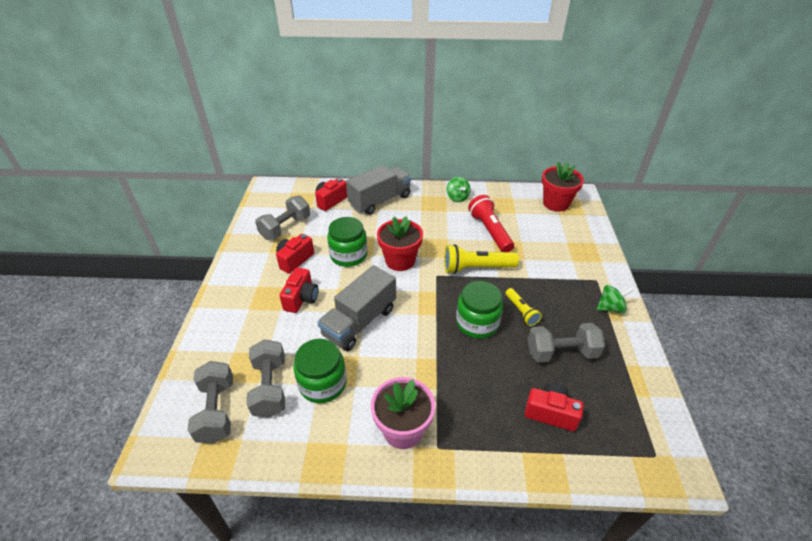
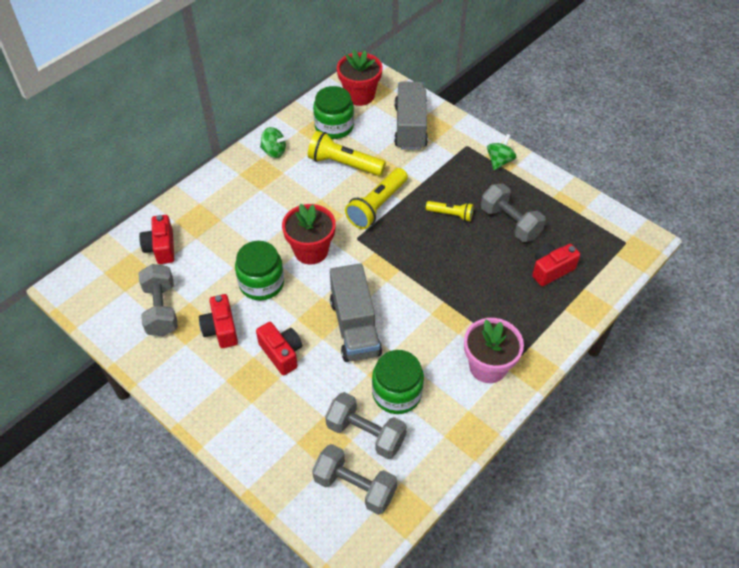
camera: 50 degrees left, 10 degrees up
grey truck [346,165,411,215] -> grey truck moved to [394,82,428,150]
green jar [456,281,503,339] -> green jar moved to [313,86,354,139]
red flashlight [468,195,514,252] -> yellow flashlight [308,131,386,176]
grey dumbbell [528,323,605,363] -> grey dumbbell turned 75 degrees counterclockwise [481,184,546,242]

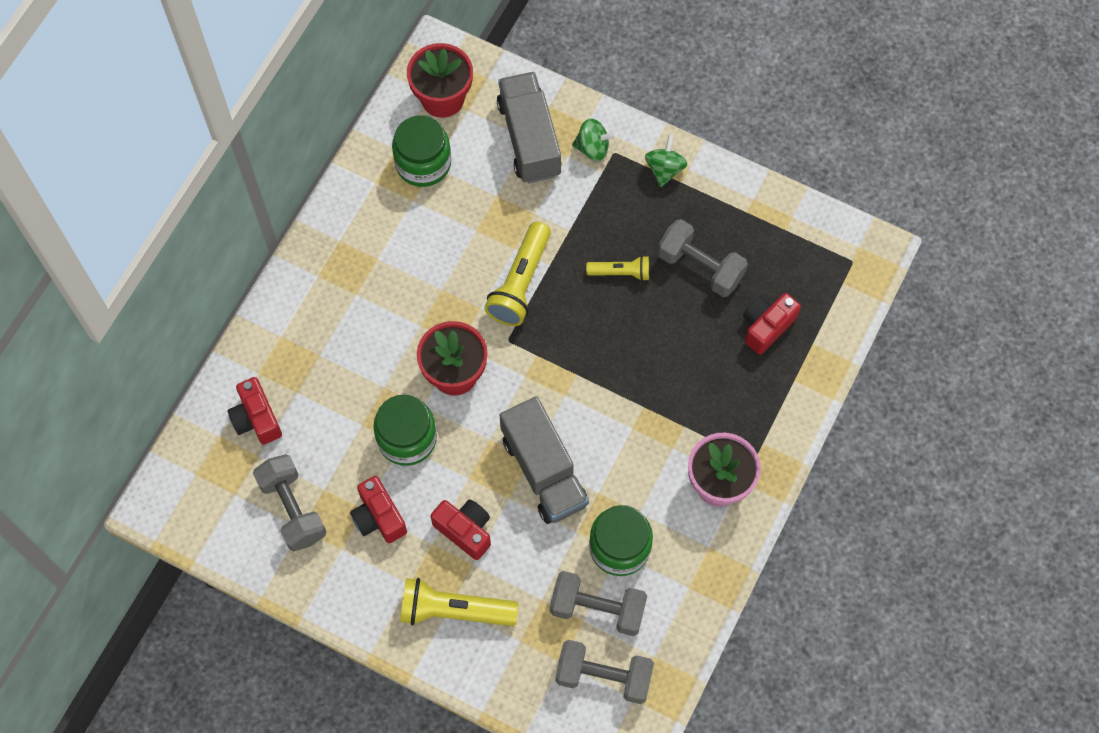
camera: 15 degrees left, 15 degrees up
green spinning top [260,127,287,158] -> green spinning top moved to [572,118,617,161]
yellow flashlight [308,131,386,176] -> yellow flashlight moved to [400,578,518,626]

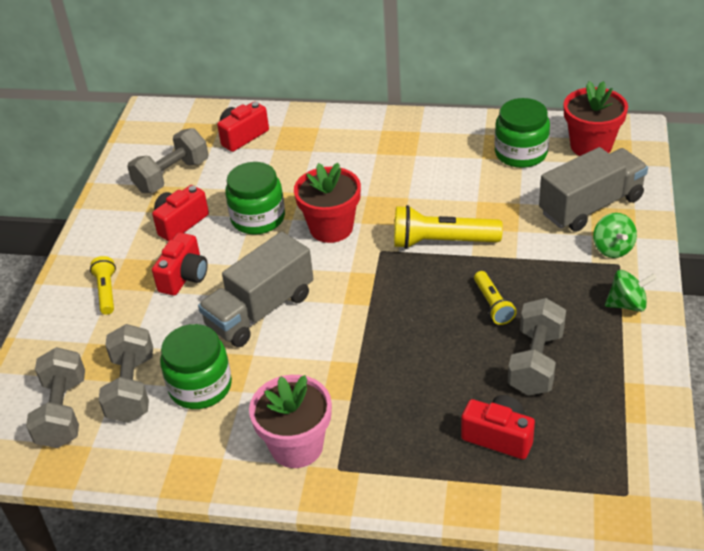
camera: 75 degrees right, 25 degrees down
yellow flashlight [400,578,518,626] -> yellow flashlight [90,256,116,315], size x0.58

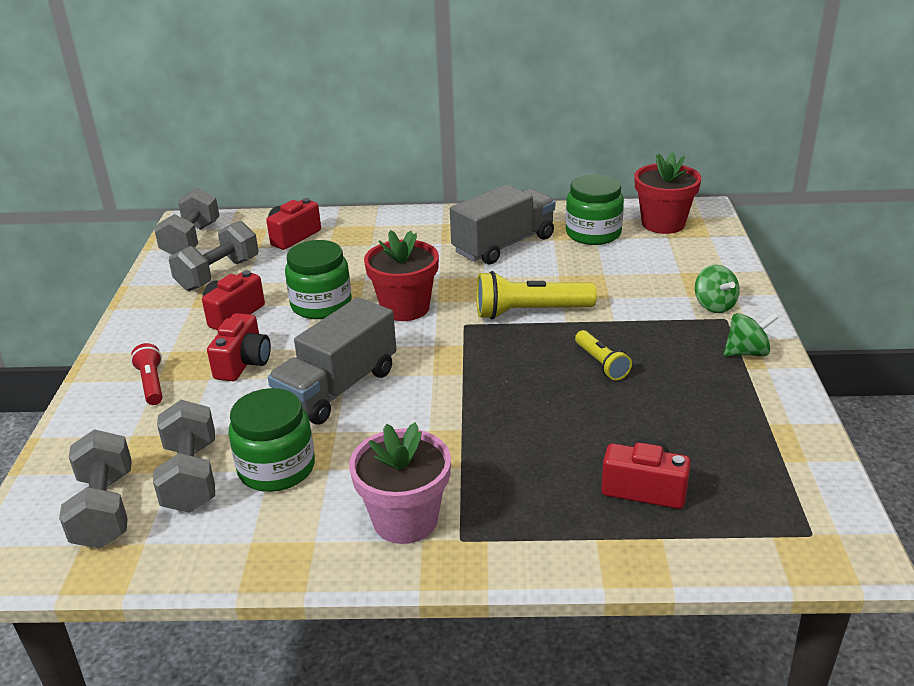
camera: 10 degrees left, 10 degrees down
yellow flashlight [90,256,116,315] -> red flashlight [131,343,163,405]
grey dumbbell [508,298,566,396] -> grey dumbbell moved to [154,188,220,255]
grey truck [539,147,648,232] -> grey truck moved to [450,184,555,264]

